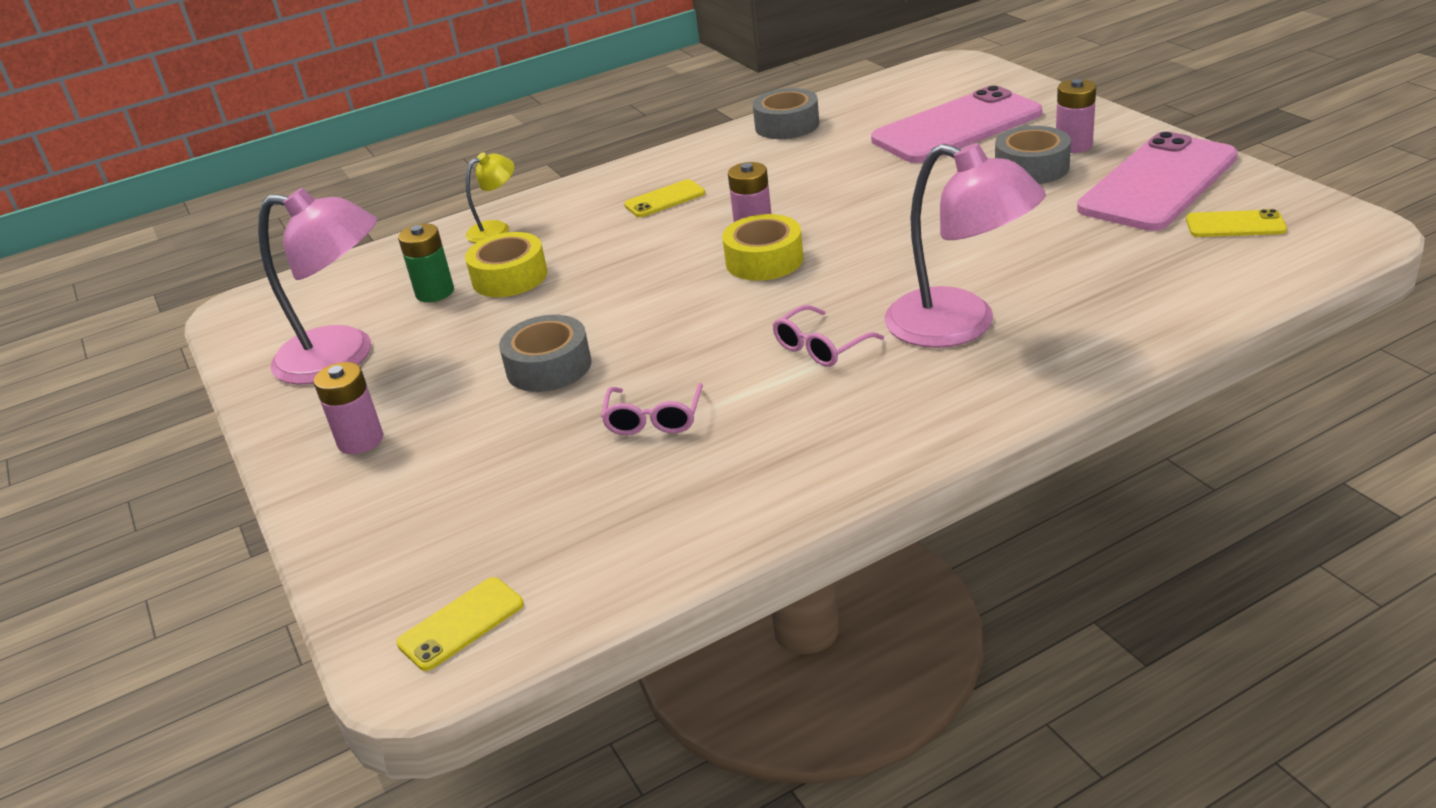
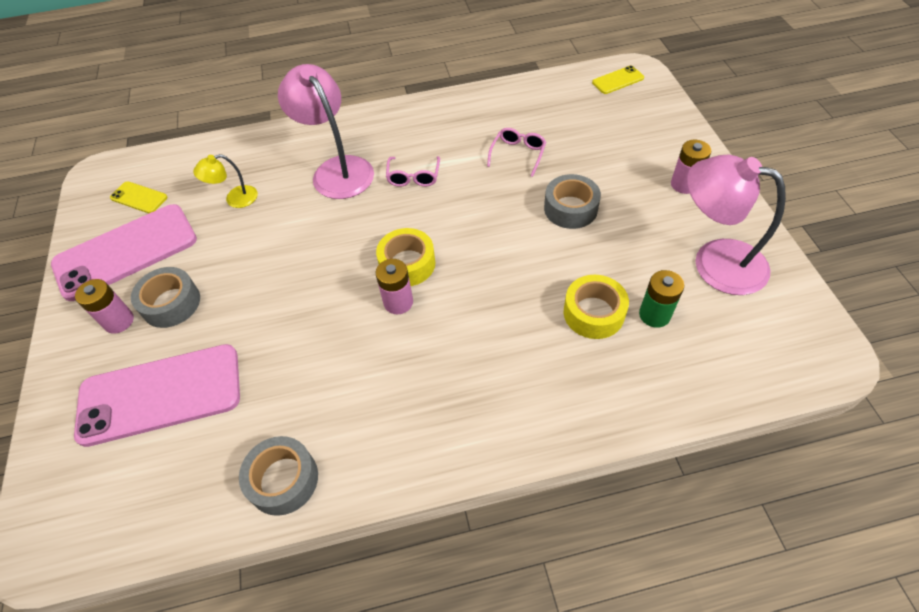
camera: 165 degrees left, 20 degrees up
yellow lamp [465,152,514,243] -> yellow lamp moved to [193,154,258,208]
yellow phone [624,179,705,217] -> none
pink glasses [772,305,884,367] -> pink glasses turned 120 degrees clockwise [386,156,440,187]

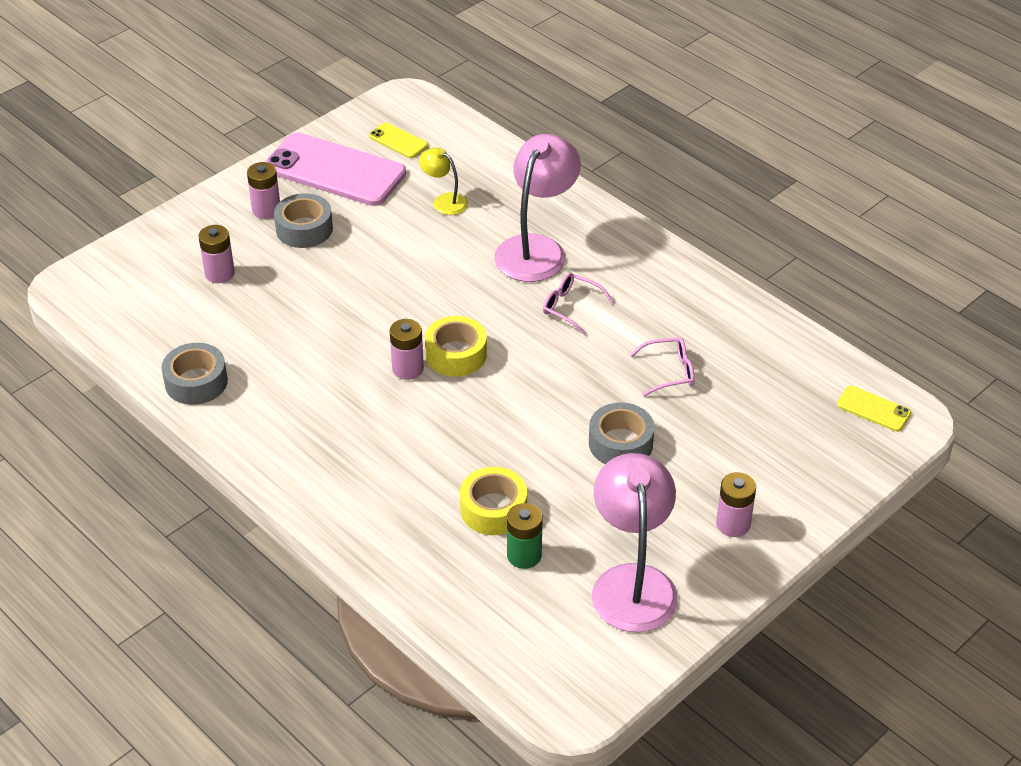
camera: 55 degrees right, 10 degrees down
pink phone [74,344,240,447] -> pink battery [198,225,235,283]
yellow phone [110,181,167,213] -> yellow phone turned 45 degrees counterclockwise [369,122,428,158]
pink glasses [386,156,440,187] -> pink glasses turned 60 degrees clockwise [543,273,614,335]

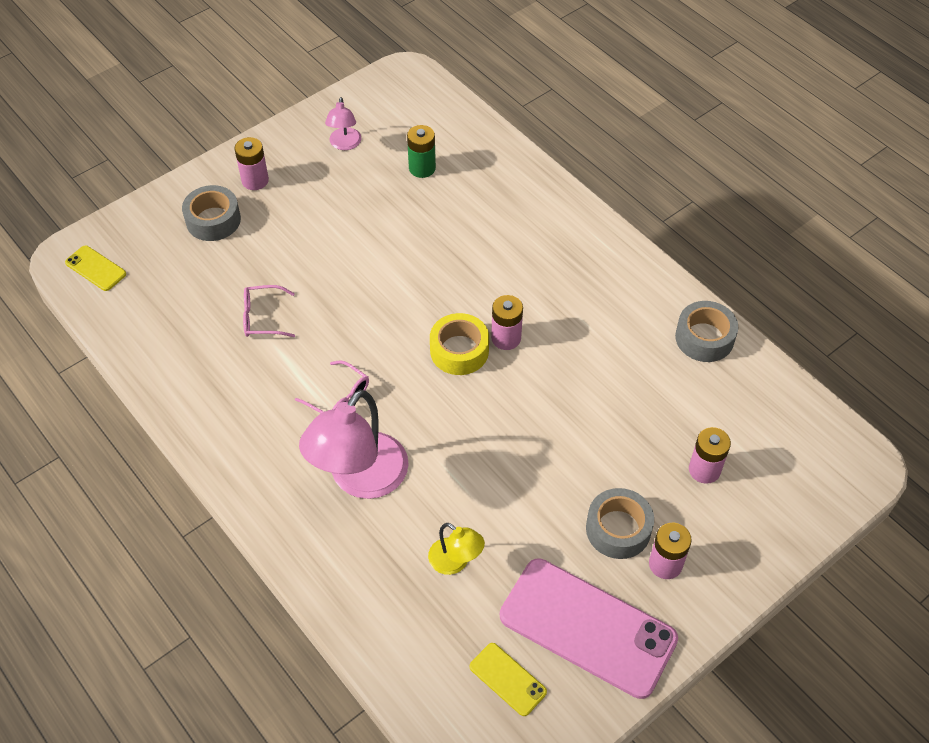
camera: 175 degrees left, 10 degrees up
yellow tape [460,467,527,535] -> none
grey tape [589,402,655,464] -> grey tape moved to [182,185,241,241]
pink lamp [592,453,678,632] -> pink lamp [325,97,361,150], size x0.50

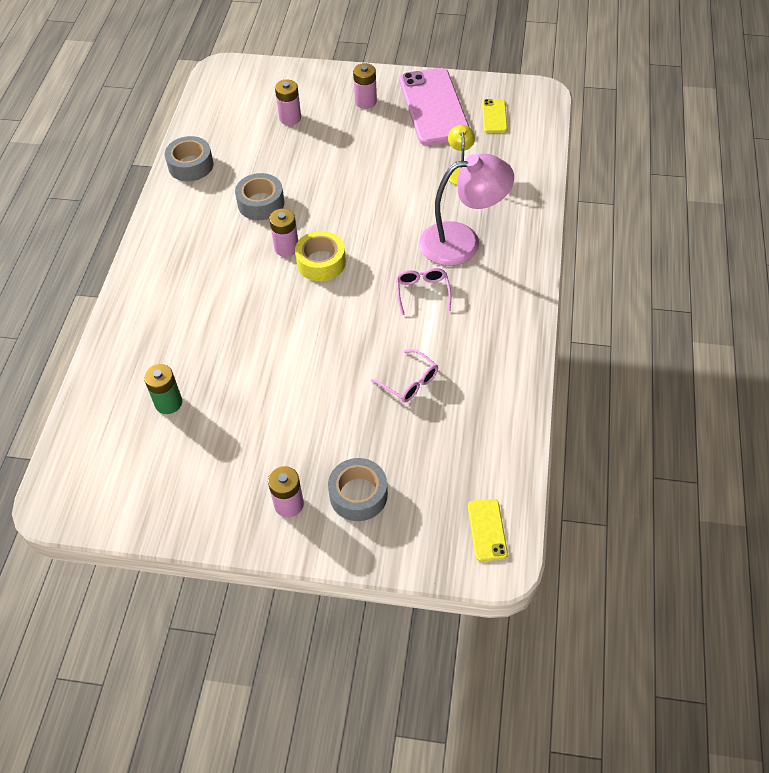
camera: 130 degrees left, 0 degrees up
pink lamp [325,97,361,150] -> none
grey tape [586,488,654,559] -> grey tape moved to [235,173,284,220]

